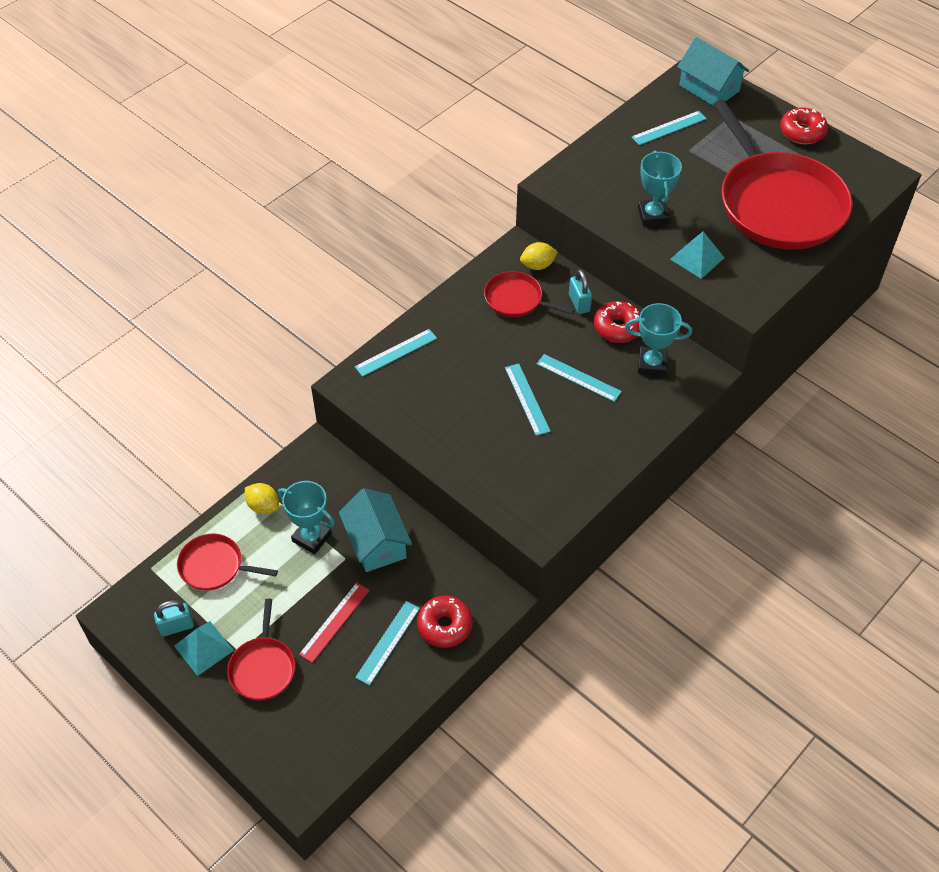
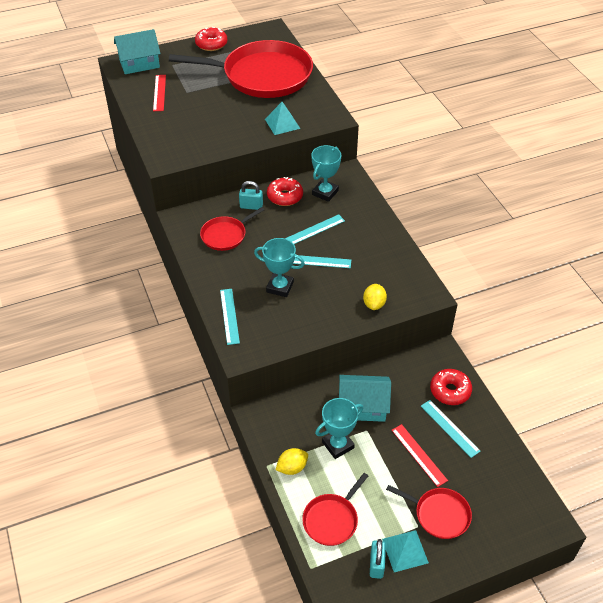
camera: 65 degrees left, 5 degrees down
yellow lemon [520,242,558,270] -> yellow lemon moved to [363,284,387,310]
turquoise ruler [632,111,707,145] -> red ruler [153,75,166,111]
turquoise trophy [638,151,682,226] -> turquoise trophy moved to [254,238,305,297]

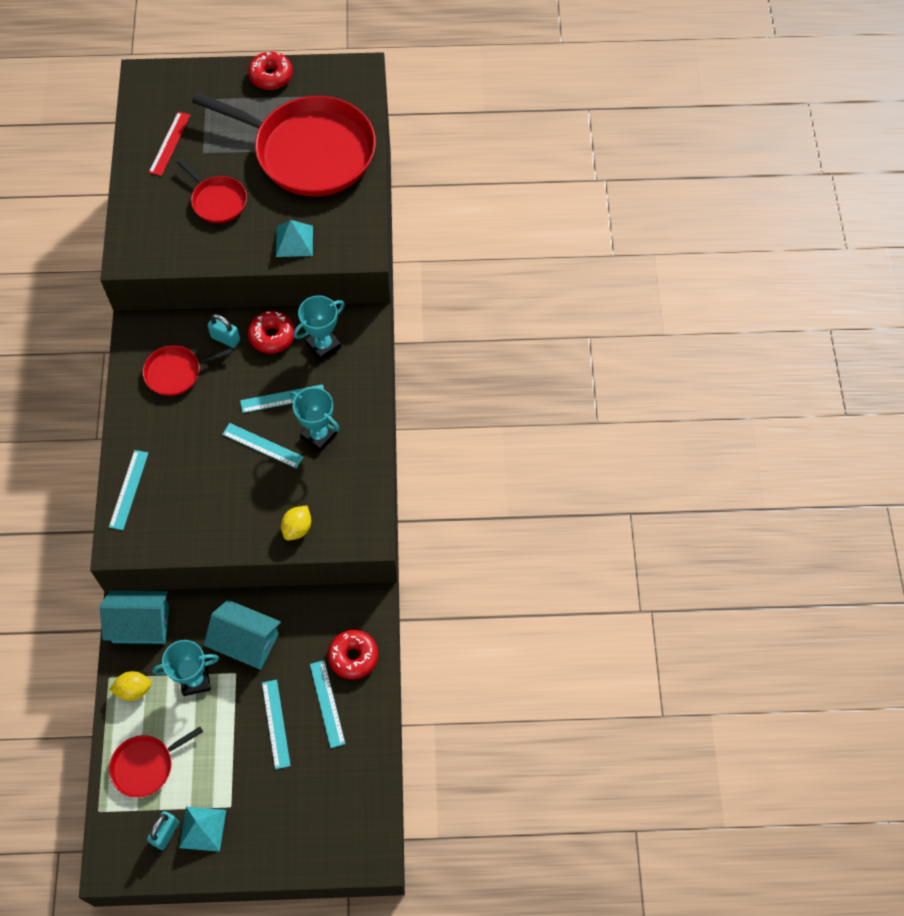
camera: 20 degrees right, 15 degrees up
turquoise house [114,29,161,74] -> turquoise house moved to [100,591,170,644]
turquoise trophy [254,238,305,297] -> turquoise trophy moved to [290,387,339,452]
red pan [386,485,472,539] -> red pan moved to [177,159,247,223]
red ruler [392,424,448,487] -> turquoise ruler [262,680,291,769]

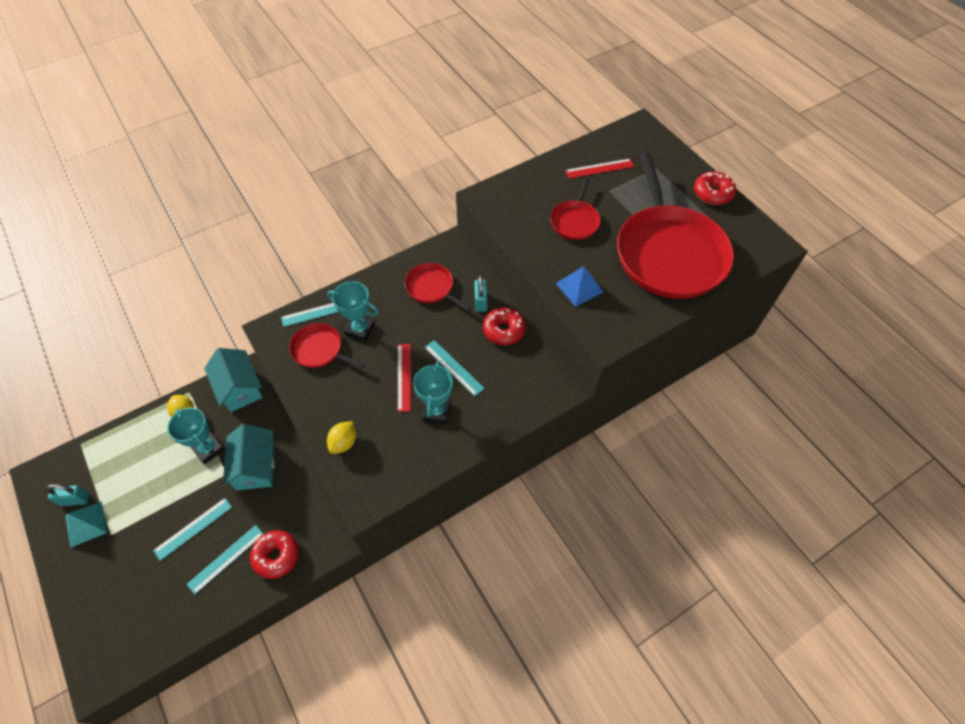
camera: 60 degrees right, 5 degrees down
red pan [109,727,203,798] -> red pan moved to [289,323,365,369]
turquoise ruler [222,423,304,469] -> red ruler [398,344,411,412]
turquoise pyramid [276,220,313,257] -> blue pyramid [556,266,603,307]
yellow lemon [281,506,311,540] -> yellow lemon turned 60 degrees counterclockwise [327,421,356,454]
turquoise trophy [293,295,344,361] -> turquoise trophy moved to [327,281,379,342]

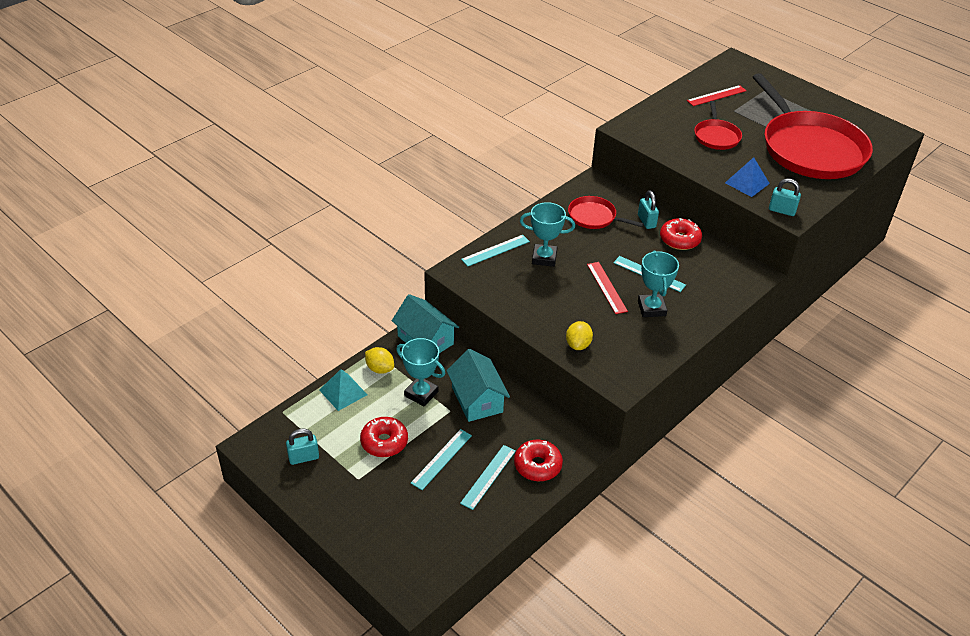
camera: 15 degrees left, 15 degrees down
turquoise pyramid [66,502,107,548] -> turquoise pyramid moved to [319,369,367,411]
red pan [289,323,365,369] -> none
red donut [694,171,736,205] -> red donut moved to [360,417,408,457]
none -> turquoise padlock [769,178,801,216]

